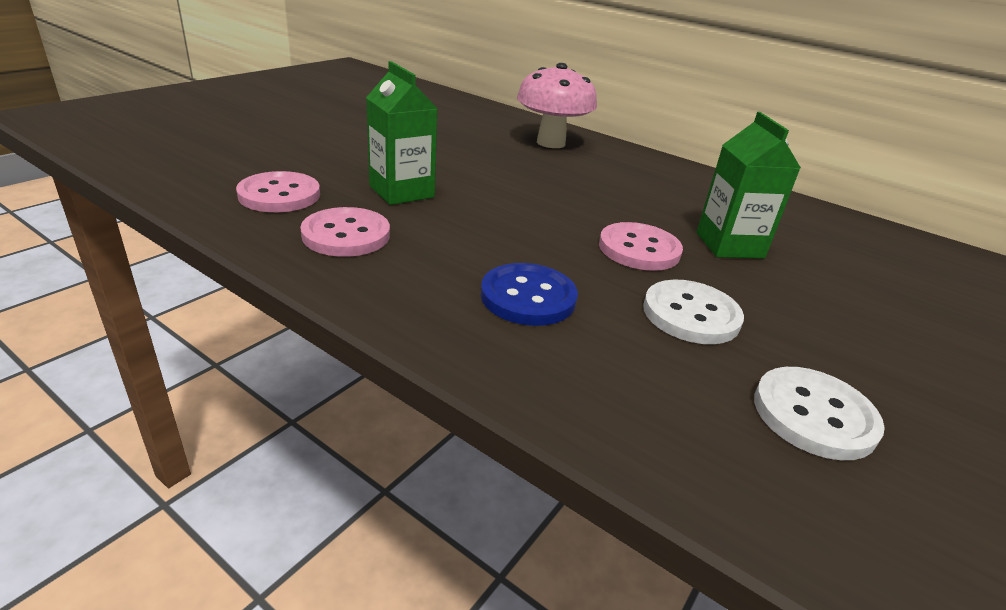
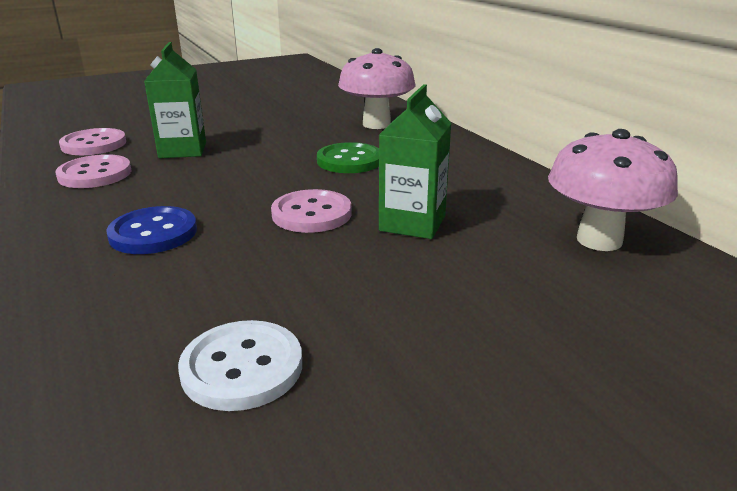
camera: 30 degrees right, 5 degrees down
white button [643,279,744,344] -> none
none -> green button [317,142,379,173]
none -> pink mushroom [548,129,678,251]

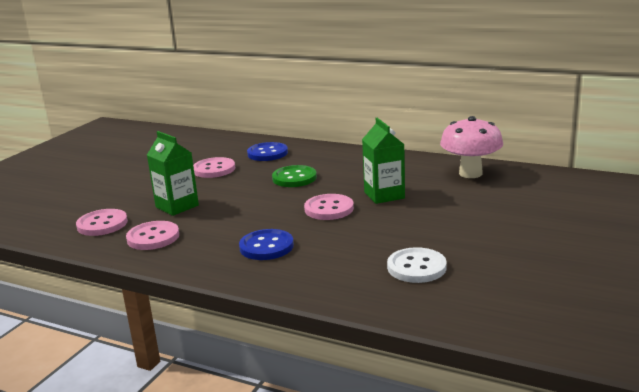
camera: 35 degrees left, 5 degrees down
pink mushroom [338,48,416,129] -> blue button [247,142,288,161]
none -> pink button [193,157,235,178]

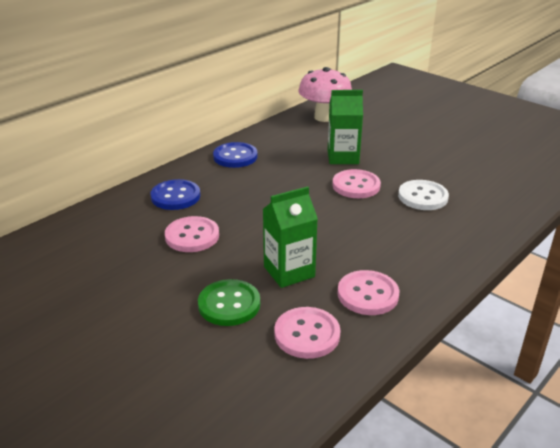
camera: 75 degrees left, 10 degrees up
blue button [239,229,294,260] -> blue button moved to [213,142,258,168]
green button [272,165,317,187] -> green button moved to [198,279,260,326]
white button [387,247,447,283] -> white button moved to [398,180,449,210]

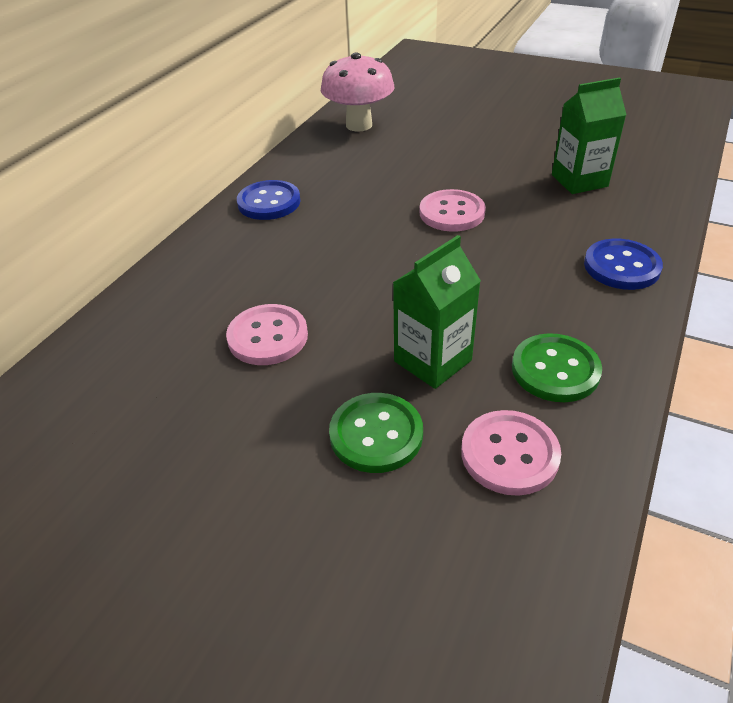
camera: 15 degrees left, 10 degrees up
blue button [150,179,200,210] -> blue button moved to [584,239,663,290]
green carton [327,90,363,164] -> green carton moved to [552,77,627,194]
pink button [338,270,399,315] -> green button [512,333,602,402]
white button [398,180,449,210] -> none

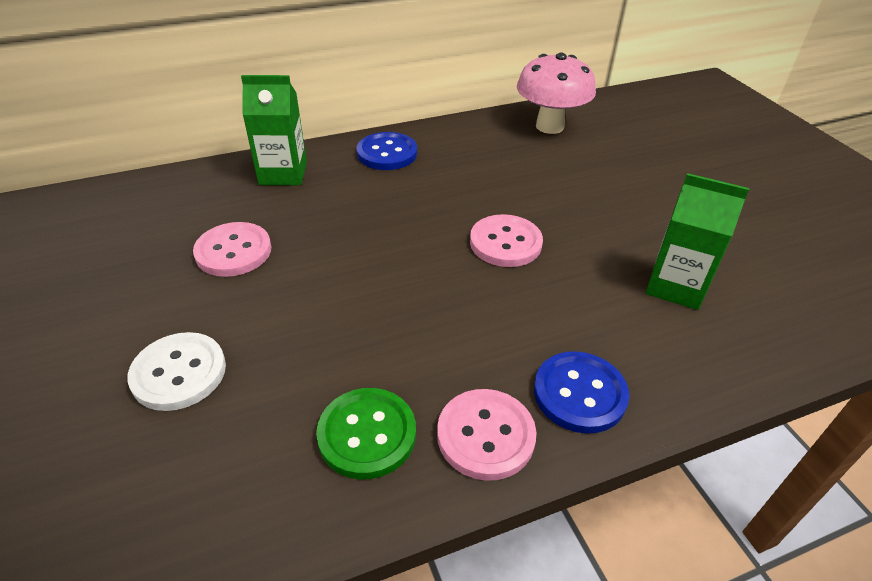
camera: 40 degrees right, 0 degrees up
green button [329,393,423,473] -> white button [128,332,226,411]
green carton [393,235,481,389] -> green carton moved to [241,75,307,185]
pink button [461,410,561,496] -> pink button moved to [437,389,536,481]

